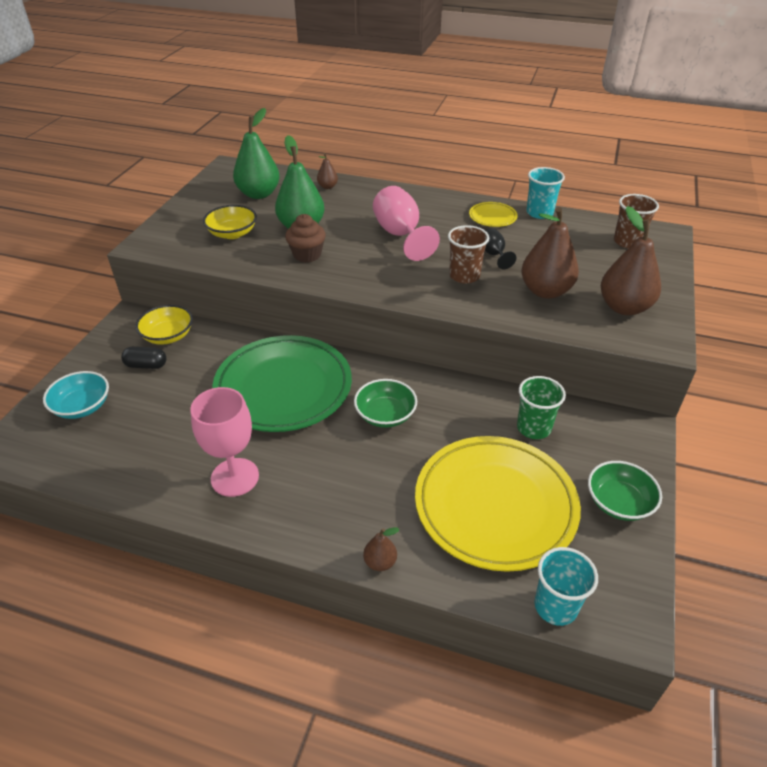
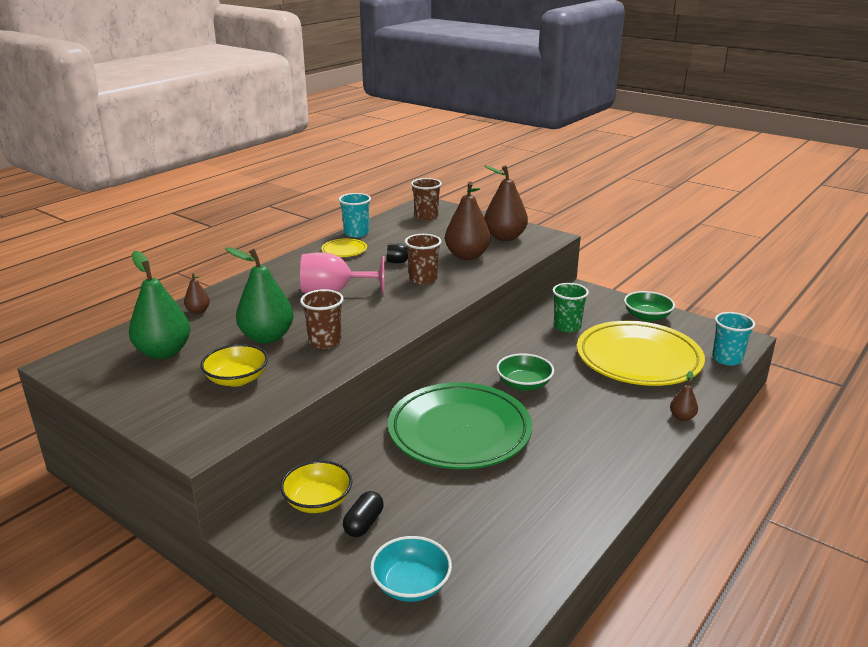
camera: 70 degrees left, 15 degrees down
pink goblet [190,387,259,497] -> none
brown cupcake [285,214,326,263] -> brown cup [300,289,344,349]

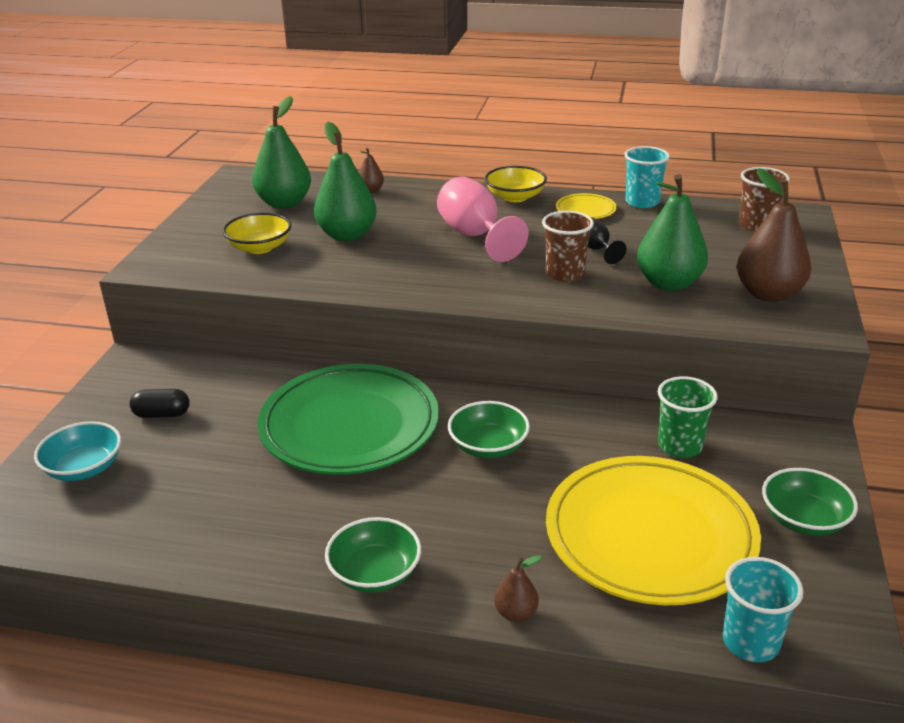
camera: 65 degrees right, 5 degrees up
yellow bowl [280,460,352,513] -> yellow bowl moved to [485,166,547,202]
brown cup [300,289,344,349] -> none
brown pear [445,182,491,260] -> green pear [637,174,708,291]
none -> green bowl [325,517,421,593]

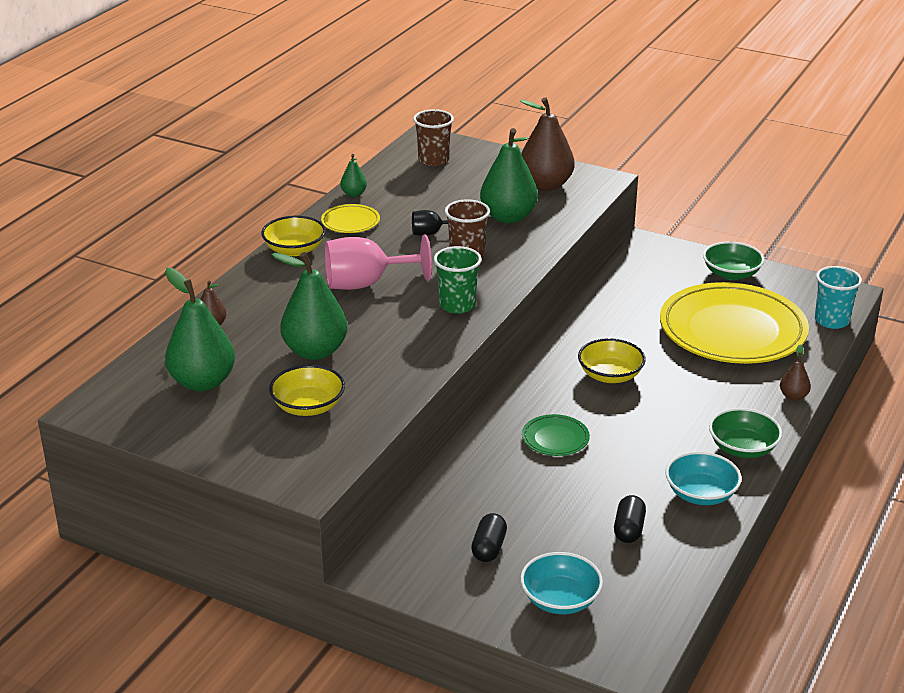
camera: 75 degrees left, 0 degrees up
green plate [258,364,439,475] -> green plate [522,414,590,456], size x0.42
green bowl [448,401,530,458] -> yellow bowl [578,338,646,383]
turquoise cup [624,146,670,208] -> green pear [340,154,367,197]
green cup [658,376,718,458] -> green cup moved to [434,246,482,314]
none -> black capsule [614,495,646,543]
none -> turquoise bowl [666,451,742,505]

